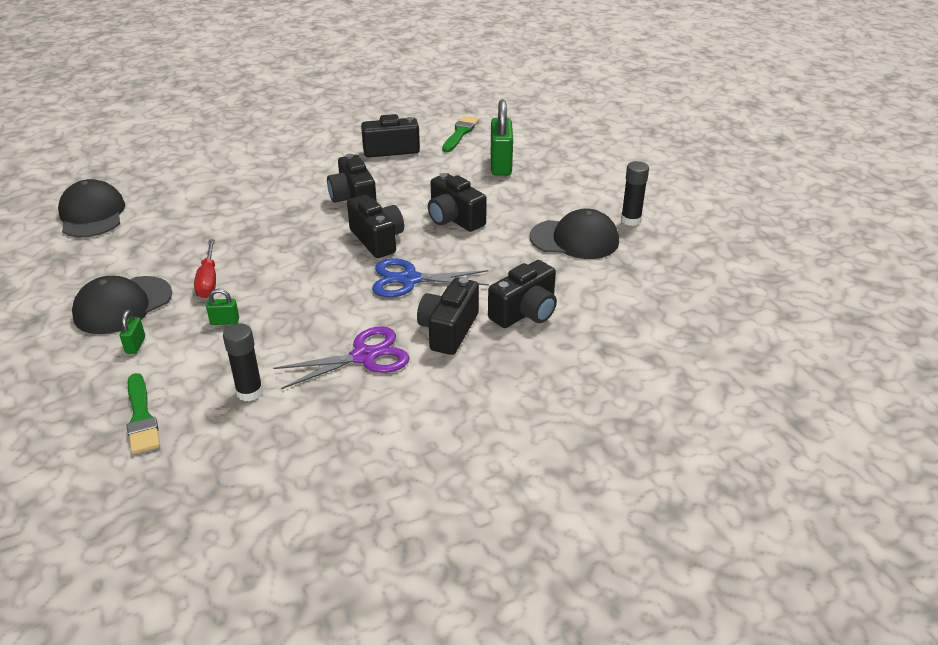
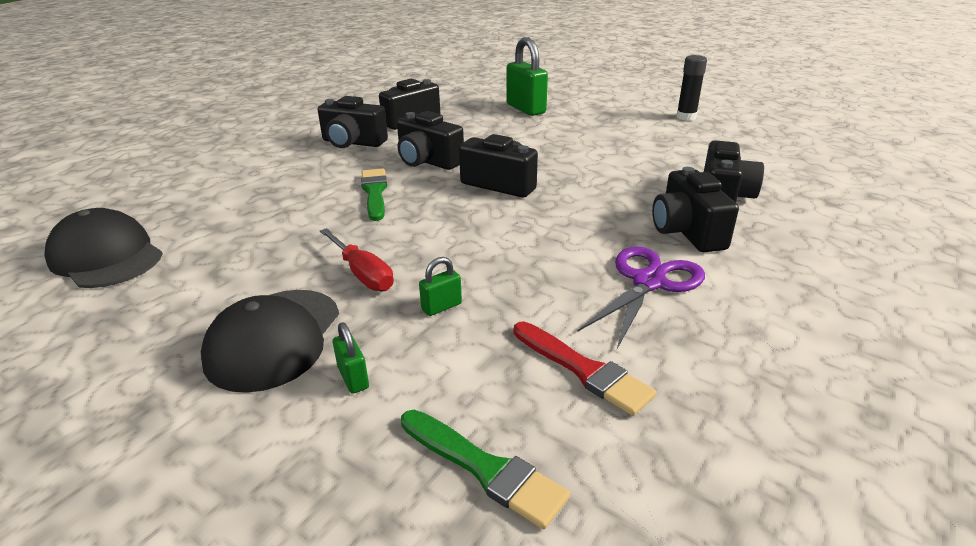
camera: 30 degrees left, 5 degrees down
black glue stick [223,323,263,402] -> red brush [514,322,656,416]
blue scissors [372,258,489,297] -> none
black camera [428,173,487,232] -> black camera moved to [318,96,388,148]
green brush [442,116,479,152] -> green brush moved to [361,168,387,221]
black cap [530,208,619,259] -> none

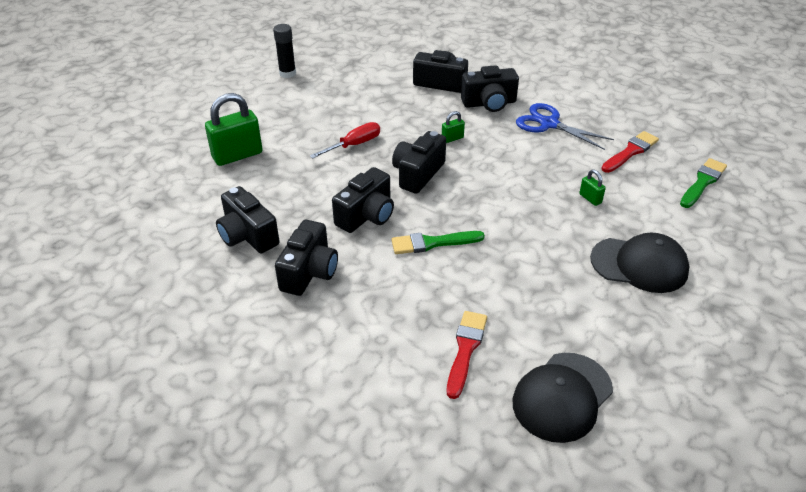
camera: 90 degrees left, 10 degrees up
red screwdriver [320,228,394,291] -> red screwdriver moved to [310,122,380,158]
green padlock [333,322,369,394] -> green padlock moved to [442,111,465,143]
purple scissors [577,246,705,349] -> blue scissors [516,103,614,150]
none -> red brush [447,311,487,399]

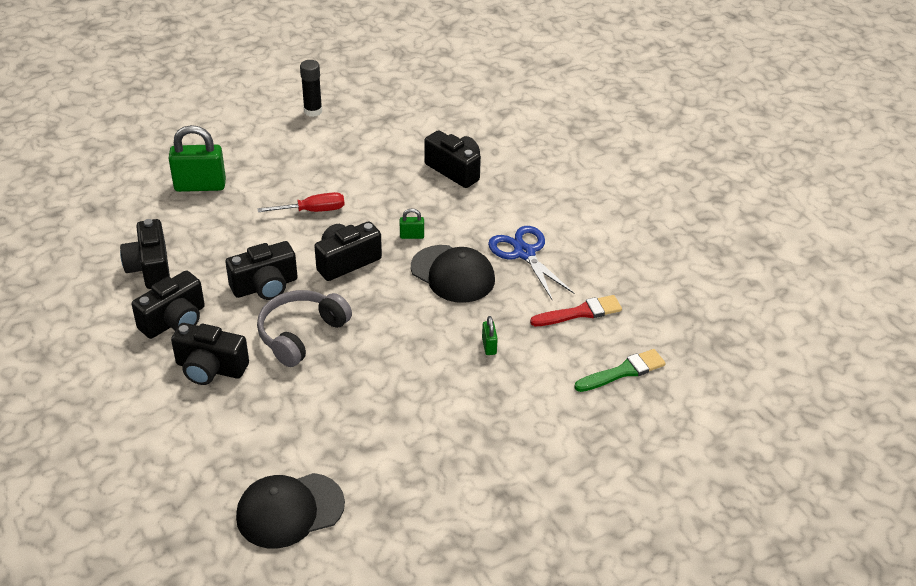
camera: 25 degrees right, 0 degrees up
green brush [391,231,485,254] -> grey headphones [257,290,352,367]
red brush [447,311,487,399] -> none
black camera [461,65,519,112] -> black camera moved to [171,323,249,385]
black cap [590,232,690,293] -> black cap moved to [411,245,495,303]

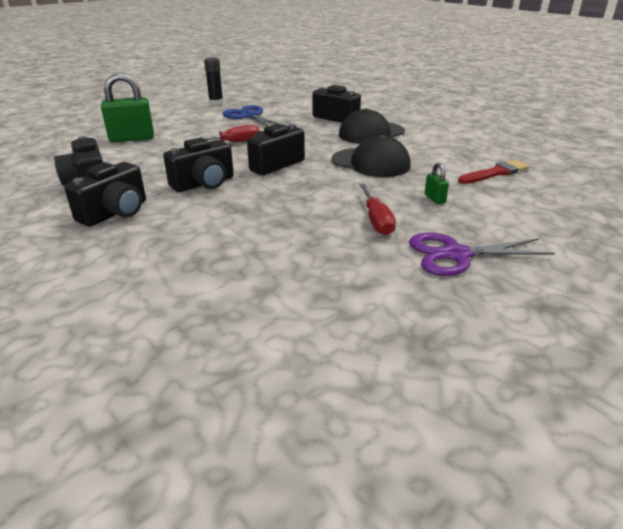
camera: 10 degrees left, 10 degrees down
black camera [171,323,249,385] -> none
black cap [236,473,345,549] -> black cap moved to [339,108,405,144]
grey headphones [257,290,352,367] -> none
green padlock [400,208,424,239] -> none
blue scissors [488,226,574,301] -> blue scissors moved to [222,105,287,127]
green brush [574,349,666,392] -> none
none -> red screwdriver [359,183,396,235]
none -> purple scissors [409,233,555,276]

